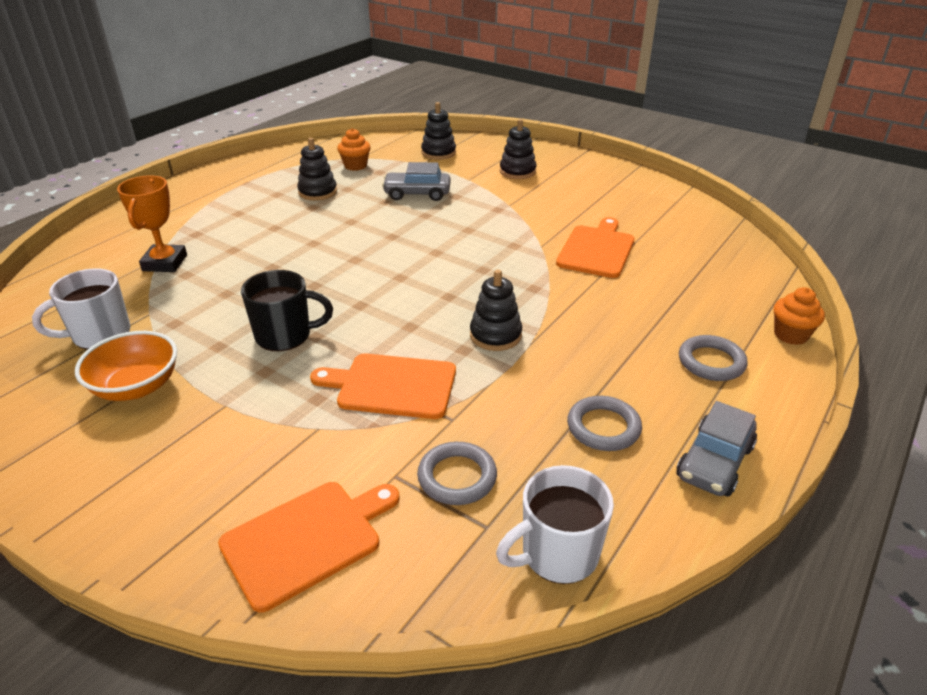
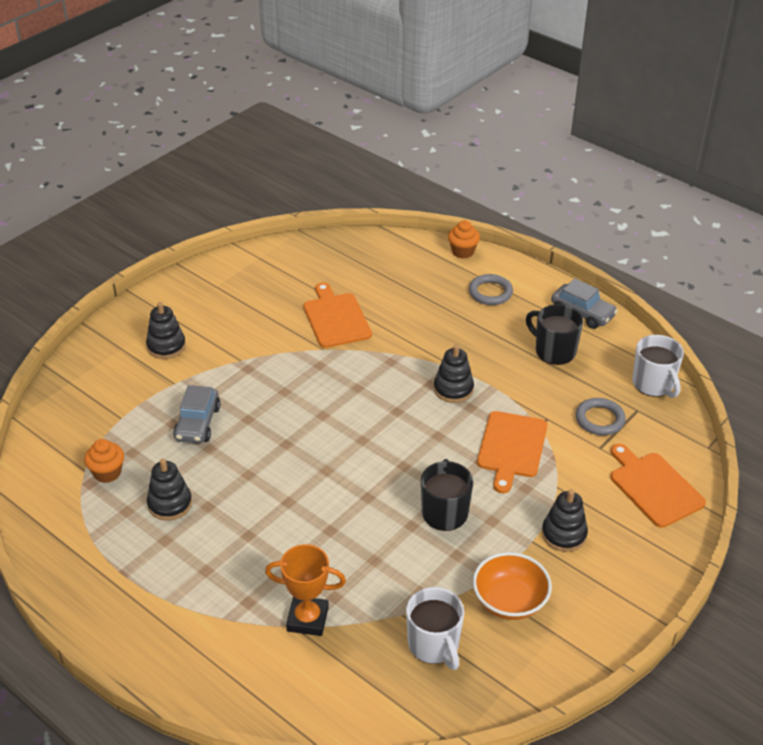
camera: 85 degrees left, 5 degrees up
black stacking toy [421,102,456,160] -> black stacking toy moved to [542,489,588,552]
orange cutting board [556,217,635,278] -> orange cutting board turned 45 degrees clockwise [304,282,372,348]
grey ring [567,396,642,451] -> black mug [526,304,583,365]

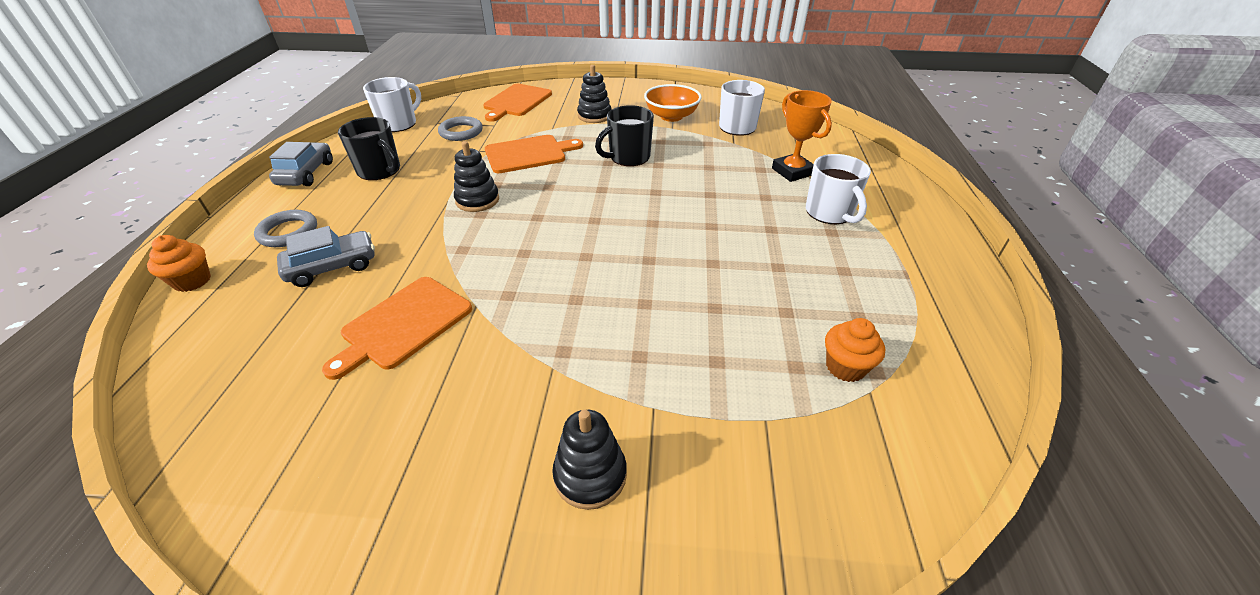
camera: 125 degrees left, 0 degrees up
black stacking toy [147,459,192,521] -> none
grey car [173,385,221,443] -> grey car moved to [277,226,375,287]
black mug [526,304,583,365] -> black mug turned 60 degrees counterclockwise [338,117,400,180]
none -> white mug [806,154,871,224]

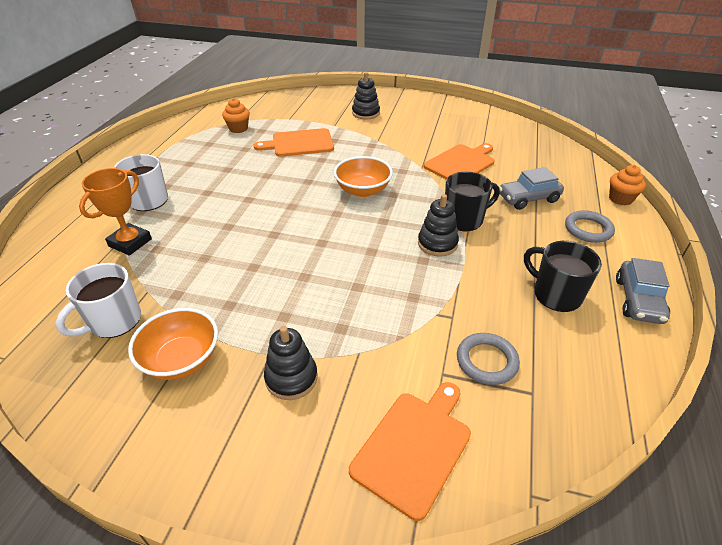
camera: 170 degrees left, 0 degrees up
white mug [363,77,421,132] -> none
orange cutting board [485,135,583,173] -> orange cutting board moved to [254,128,334,157]
black mug [595,105,654,166] -> black mug moved to [445,172,500,231]
orange trophy [772,90,832,182] -> orange trophy turned 45 degrees clockwise [79,168,152,255]
none -> orange bowl [334,156,393,197]

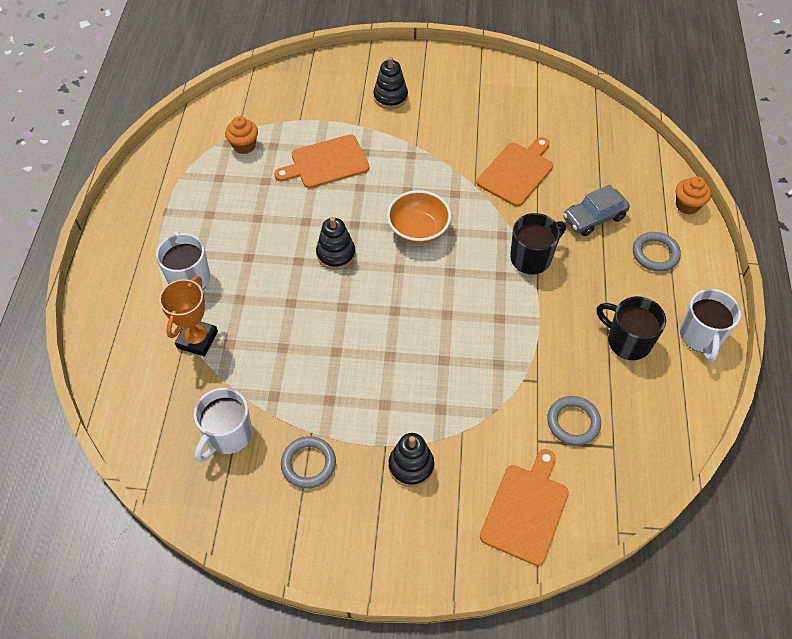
camera: 10 degrees left, 15 degrees up
orange bowl [128,308,218,380] -> grey ring [281,436,336,489]
black stacking toy [418,194,459,257] -> black stacking toy moved to [316,217,356,270]
grey car [616,258,670,324] -> white mug [680,289,741,362]

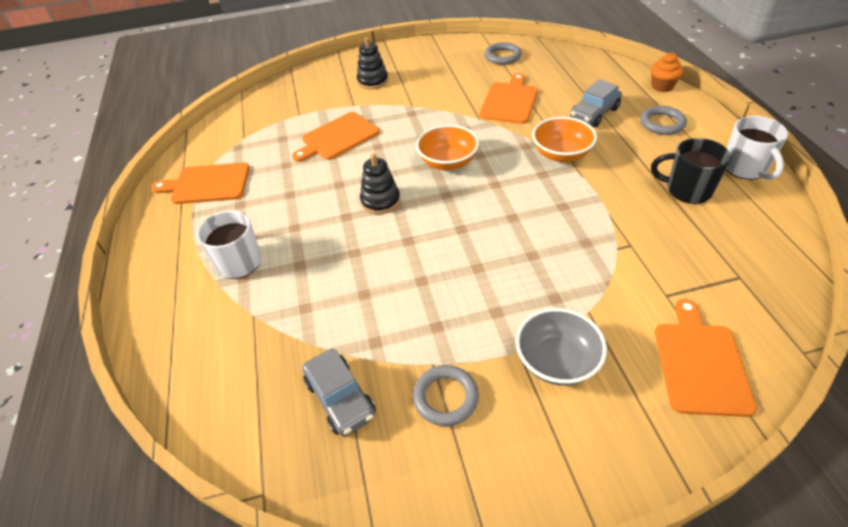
camera: 15 degrees left, 10 degrees down
orange trophy [159,276,218,356] -> none
white mug [194,388,252,462] -> grey car [302,349,376,436]
orange cupcake [225,116,258,154] -> none
black stacking toy [388,433,434,487] -> grey bowl [516,308,607,386]
black mug [510,213,566,275] -> orange bowl [532,117,597,162]
grey ring [547,396,601,446] -> grey ring moved to [485,42,522,65]
none -> orange cutting board [151,163,250,204]

